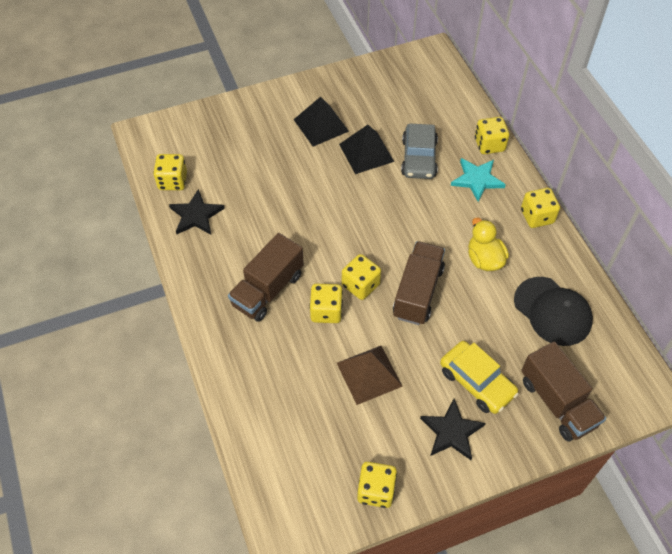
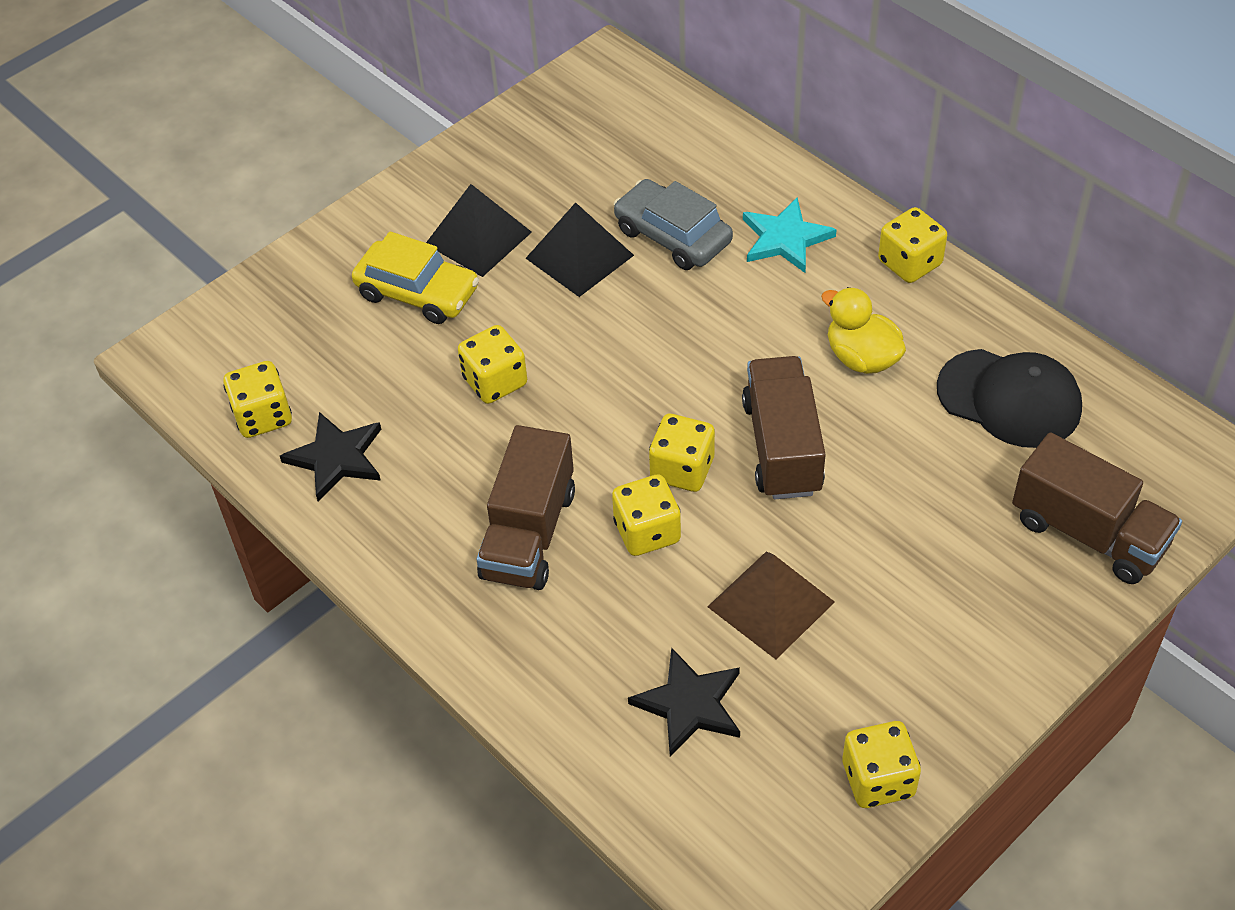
camera: 20 degrees left, 5 degrees down
grey car [401,124,438,179] -> grey car turned 150 degrees clockwise [614,179,733,270]
black star [420,399,486,460] -> black star moved to [628,647,740,757]
yellow car [440,341,519,414] -> yellow car moved to [352,232,479,324]
yellow dice [475,117,509,154] -> yellow dice moved to [458,325,527,404]

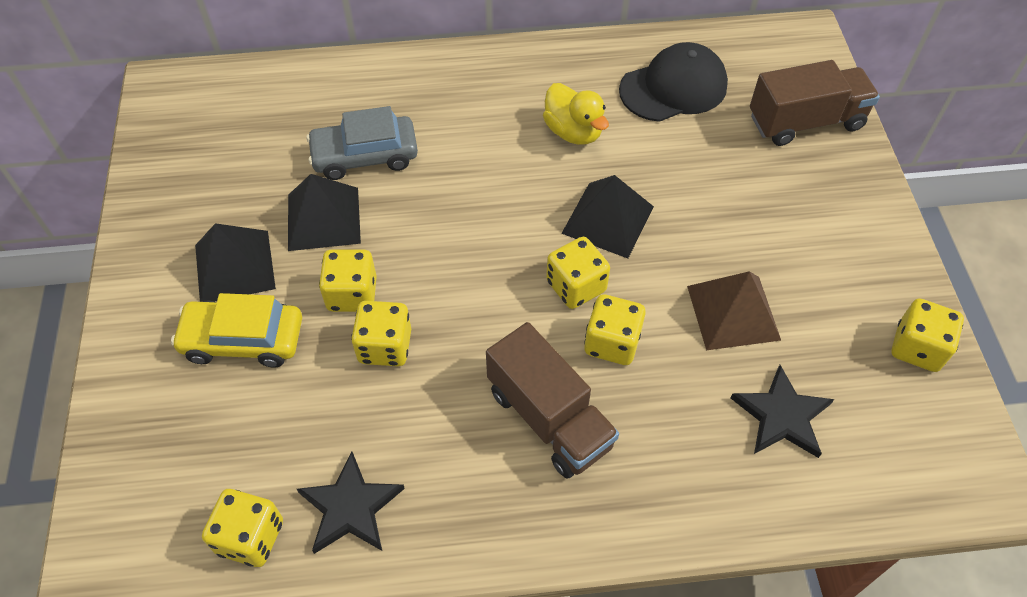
camera: 55 degrees left, 5 degrees up
yellow car [352,232,479,324] -> yellow car turned 150 degrees counterclockwise [171,293,302,368]
brown truck [742,356,826,499] -> black pyramid [561,175,654,258]
turquoise star [743,198,837,273] -> none
yellow duck [821,287,906,374] -> yellow duck turned 120 degrees counterclockwise [543,83,609,145]
yellow dice [878,207,947,283] -> yellow dice moved to [319,250,377,312]

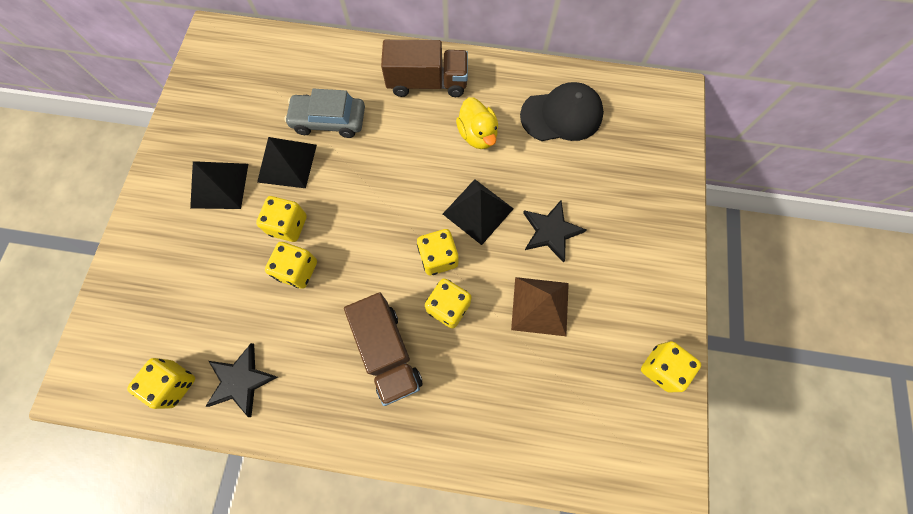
camera: 15 degrees right, 15 degrees up
yellow car [171,293,302,368] -> none
black star [731,365,834,458] -> black star moved to [523,200,586,263]
brown truck [750,60,880,146] -> brown truck moved to [381,40,468,97]

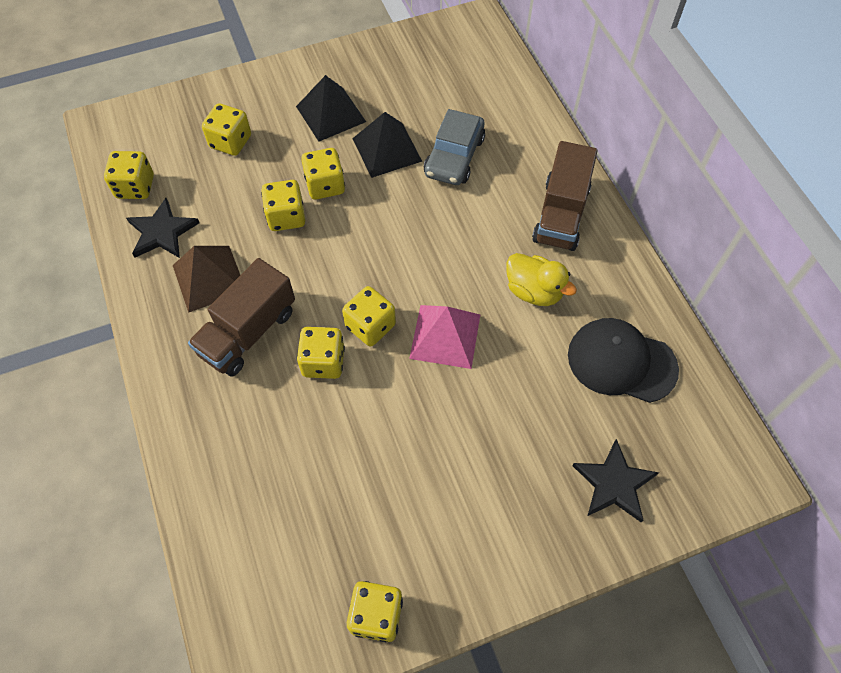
camera: 60 degrees right, 10 degrees down
grey car [284,89,365,138] -> grey car turned 135 degrees counterclockwise [424,109,485,185]
brown truck [381,40,468,97] -> brown truck turned 45 degrees clockwise [532,141,597,251]
black pyramid [443,179,514,245] -> pink pyramid [409,305,480,369]
yellow duck [456,97,498,149] -> yellow duck turned 90 degrees counterclockwise [506,253,577,306]
brown pyramid [511,277,569,336] -> brown pyramid moved to [173,246,240,313]
black cap [520,82,604,141] -> black cap turned 150 degrees clockwise [568,318,679,403]
black star [523,200,586,263] -> black star moved to [572,439,659,522]
none -> yellow dice [202,103,251,156]

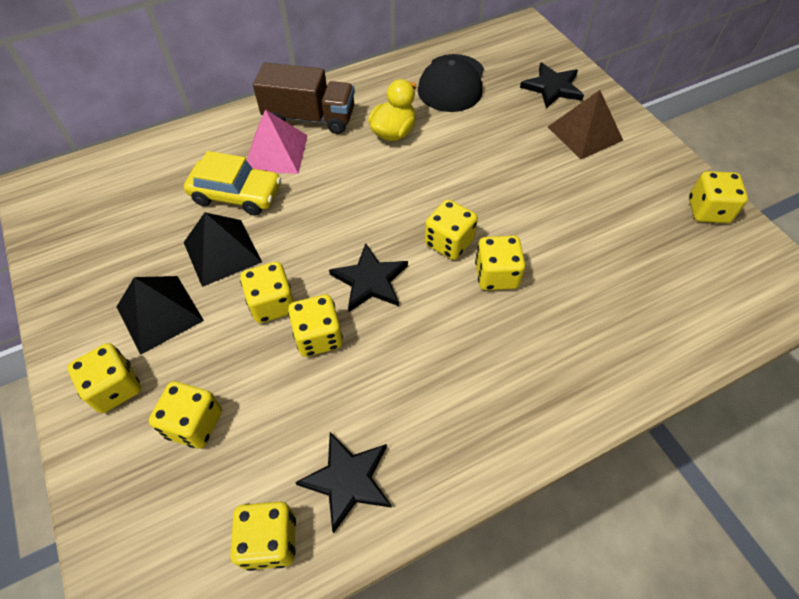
camera: 95 degrees left, 5 degrees down
brown pyramid [173,246,240,313] -> brown pyramid moved to [548,90,623,159]
brown truck [188,258,295,377] -> none
pink pyramid [409,305,480,369] -> pink pyramid moved to [247,109,308,174]
grey car [424,109,485,185] -> yellow car [184,151,281,215]
none -> yellow dice [67,343,141,413]
none -> black star [329,243,408,312]

